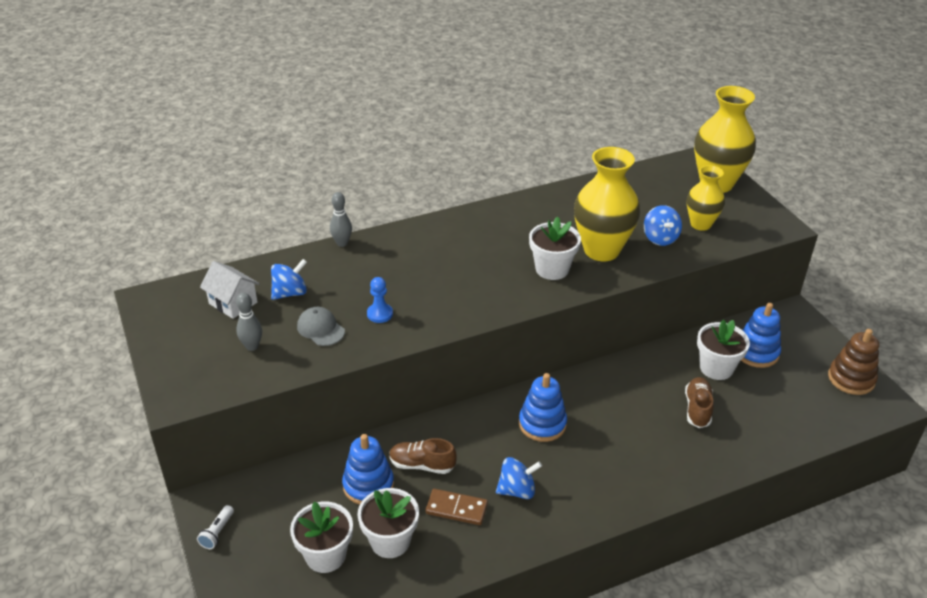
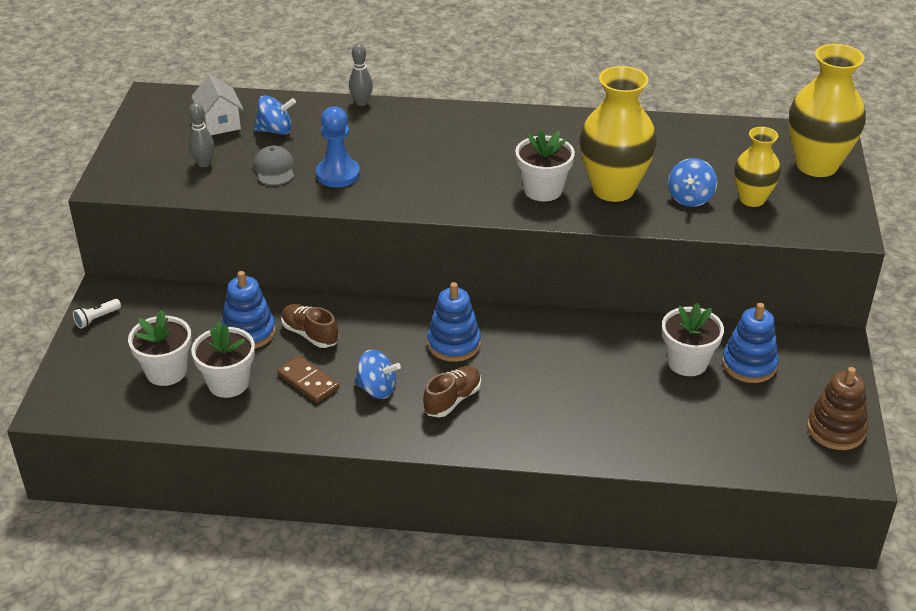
camera: 30 degrees right, 0 degrees up
blue pawn [367,277,393,323] -> blue pawn [316,106,360,187], size x1.58
brown shoe [685,377,714,428] -> brown shoe moved to [423,366,481,417]

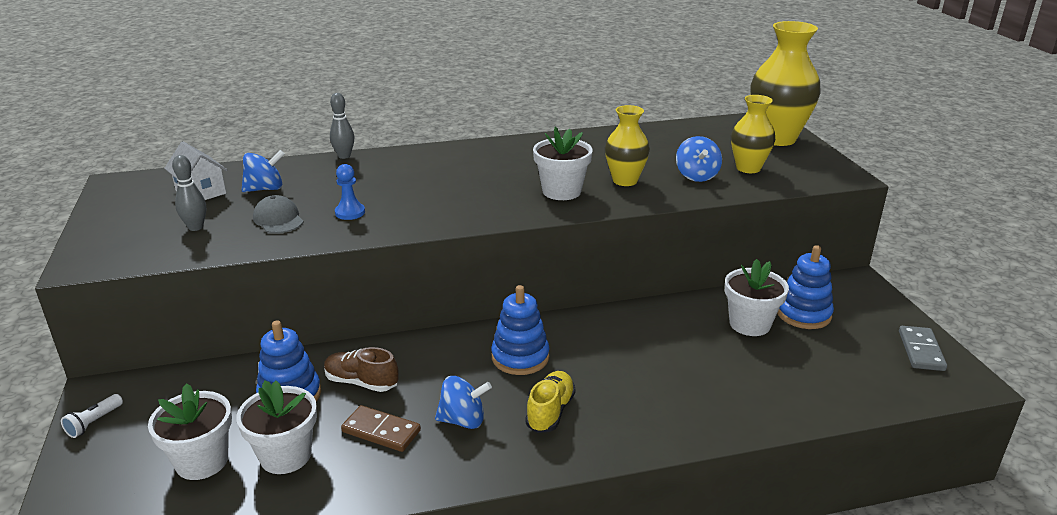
camera: 20 degrees left, 10 degrees down
blue pawn [316,106,360,187] -> blue pawn [335,164,365,220], size x0.63
brown shoe [423,366,481,417] -> yellow shoe [525,371,576,433]
yellow vase [579,66,657,202] -> yellow vase [605,105,650,186], size x0.60
brown stacking toy [807,367,868,450] -> grey domino [899,326,947,371]

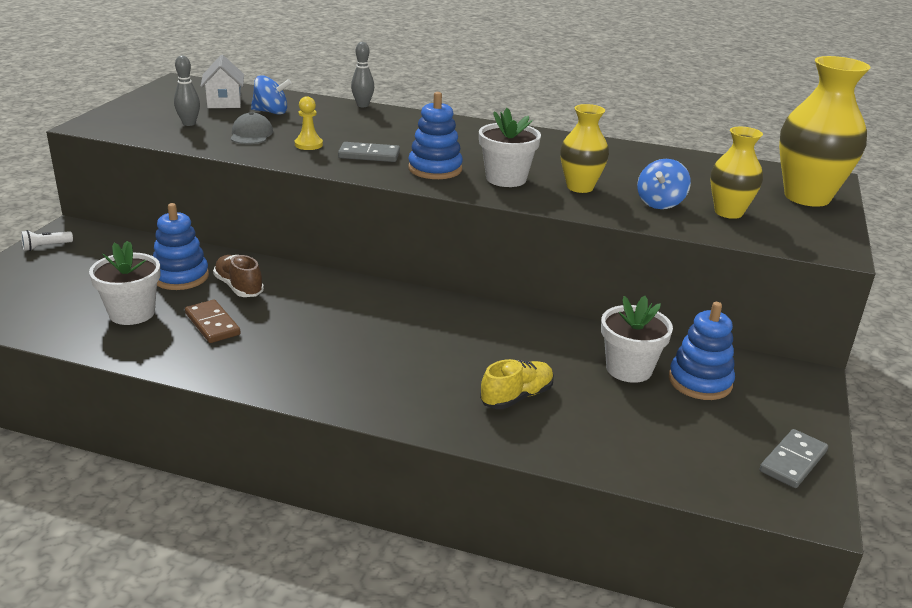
camera: 30 degrees right, 0 degrees up
white flower pot [148,383,232,480] -> none
blue pawn [335,164,365,220] -> yellow pawn [295,96,323,150]
blue spinning top [435,376,492,429] -> none
blue stacking toy [491,285,550,375] -> blue stacking toy moved to [408,92,463,179]
yellow shoe [525,371,576,433] -> yellow shoe moved to [480,359,554,409]
none -> grey domino [338,142,400,162]

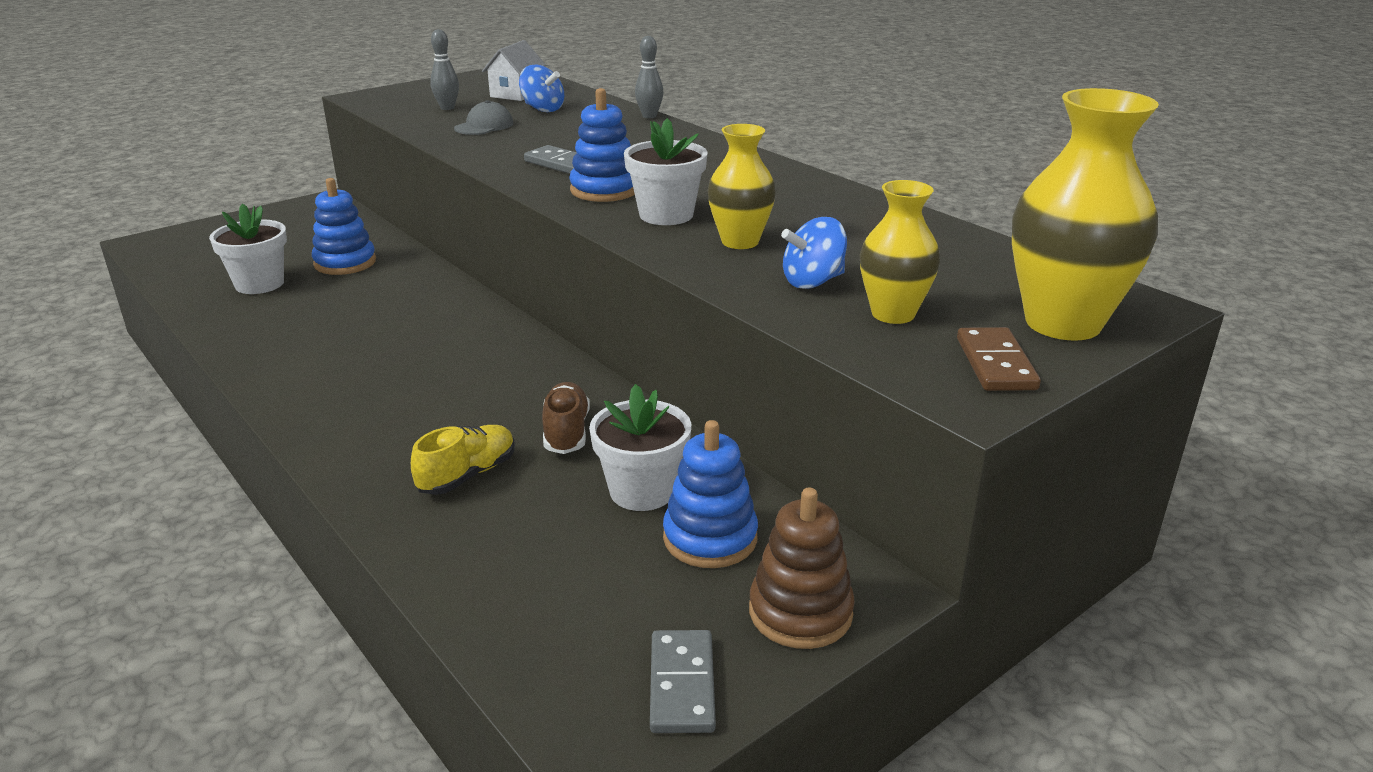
camera: 35 degrees right, 0 degrees up
white flashlight [21,230,73,251] -> none
brown domino [185,300,241,343] -> brown domino moved to [957,327,1041,391]
brown shoe [213,255,264,297] -> brown shoe moved to [542,382,590,454]
yellow pawn [295,96,323,150] -> none
yellow shoe [480,359,554,409] -> yellow shoe turned 45 degrees counterclockwise [411,425,515,495]
grey domino [760,429,828,488] -> grey domino turned 75 degrees counterclockwise [650,630,716,733]
none -> brown stacking toy [749,488,855,649]

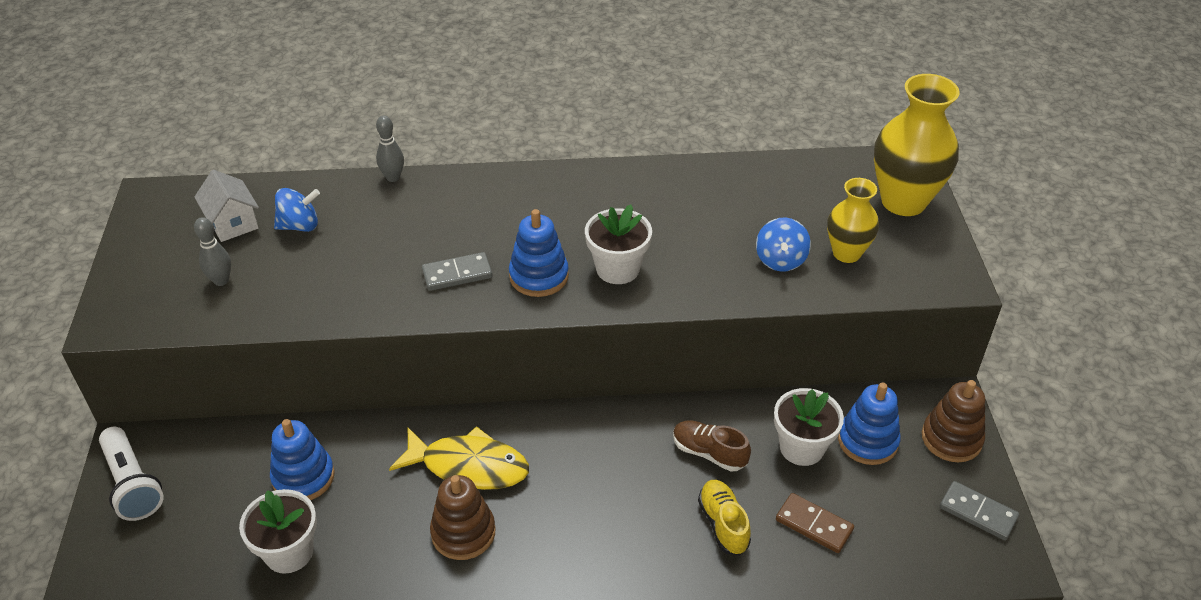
camera: 55 degrees left, 15 degrees up
grey cap [454,100,513,135] -> none
yellow vase [708,124,776,249] -> none
brown domino [957,327,1041,391] -> brown domino moved to [776,493,854,553]
none -> white flashlight [99,427,164,521]
none -> yellow fish [389,426,529,490]
none -> brown stacking toy [430,475,495,560]

